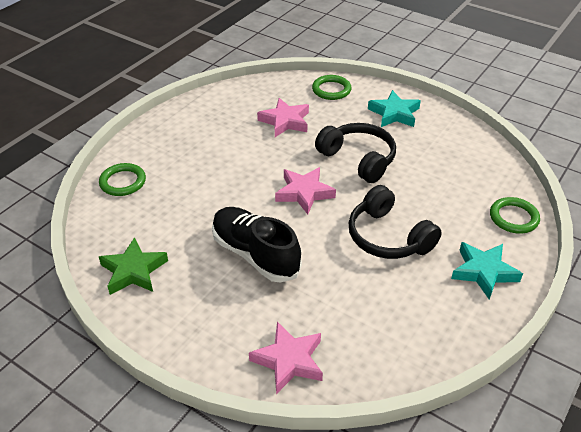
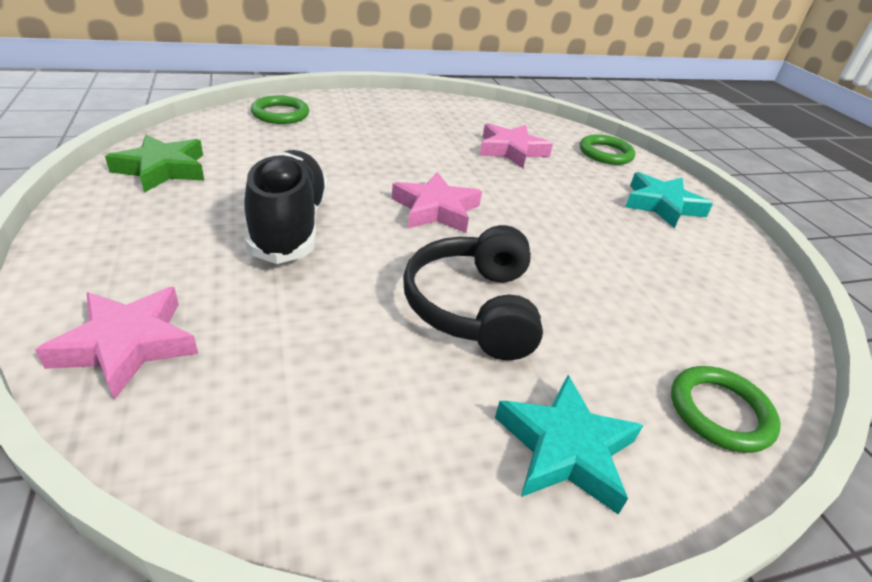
camera: 35 degrees right, 5 degrees down
black headphones [315,123,396,183] -> none

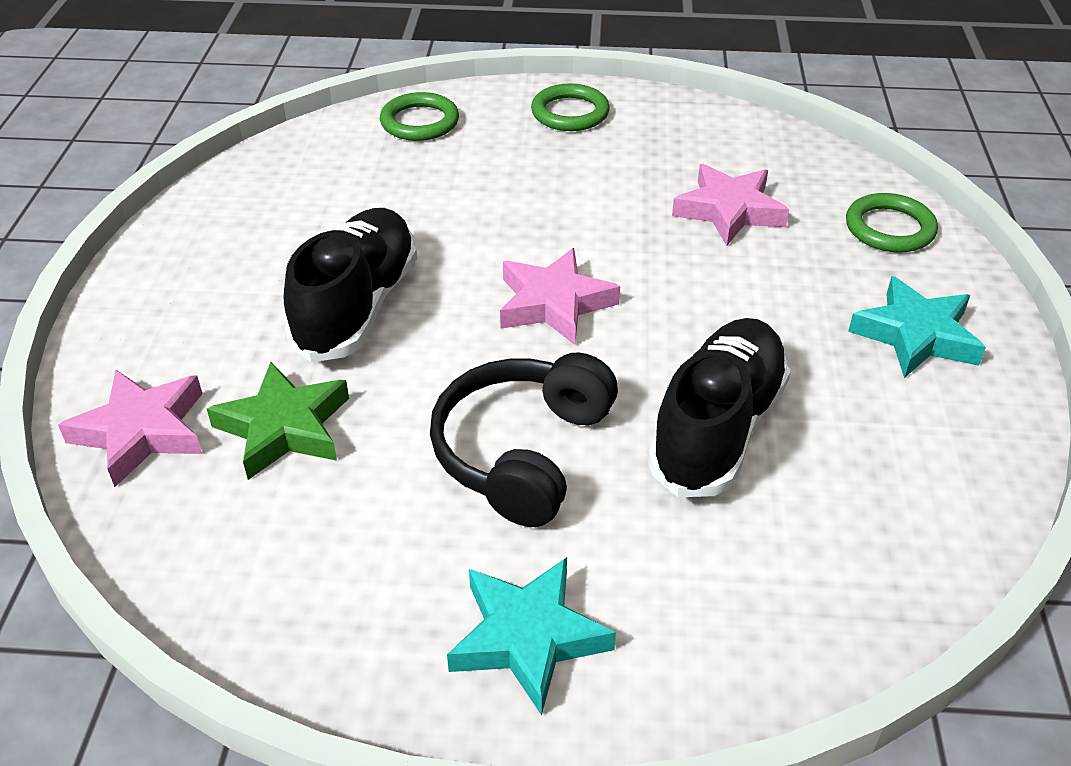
camera: 25 degrees right, 5 degrees up
green star [105,134,204,193] -> green star moved to [207,362,349,480]
green ring [671,366,781,453] -> green ring moved to [531,83,610,131]
none -> black shoe [648,318,791,497]

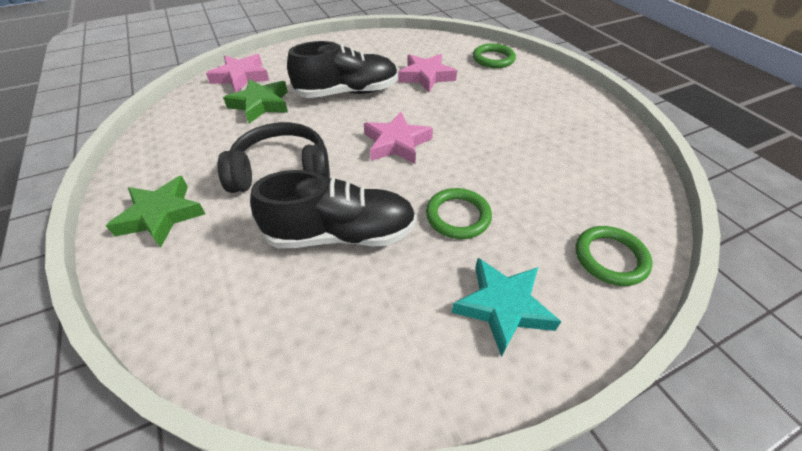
camera: 60 degrees right, 5 degrees up
turquoise star [447,557,616,715] -> green star [106,176,205,248]
green ring [531,83,610,131] -> green ring moved to [426,188,492,239]
pink star [672,164,789,246] -> pink star moved to [398,54,457,92]

